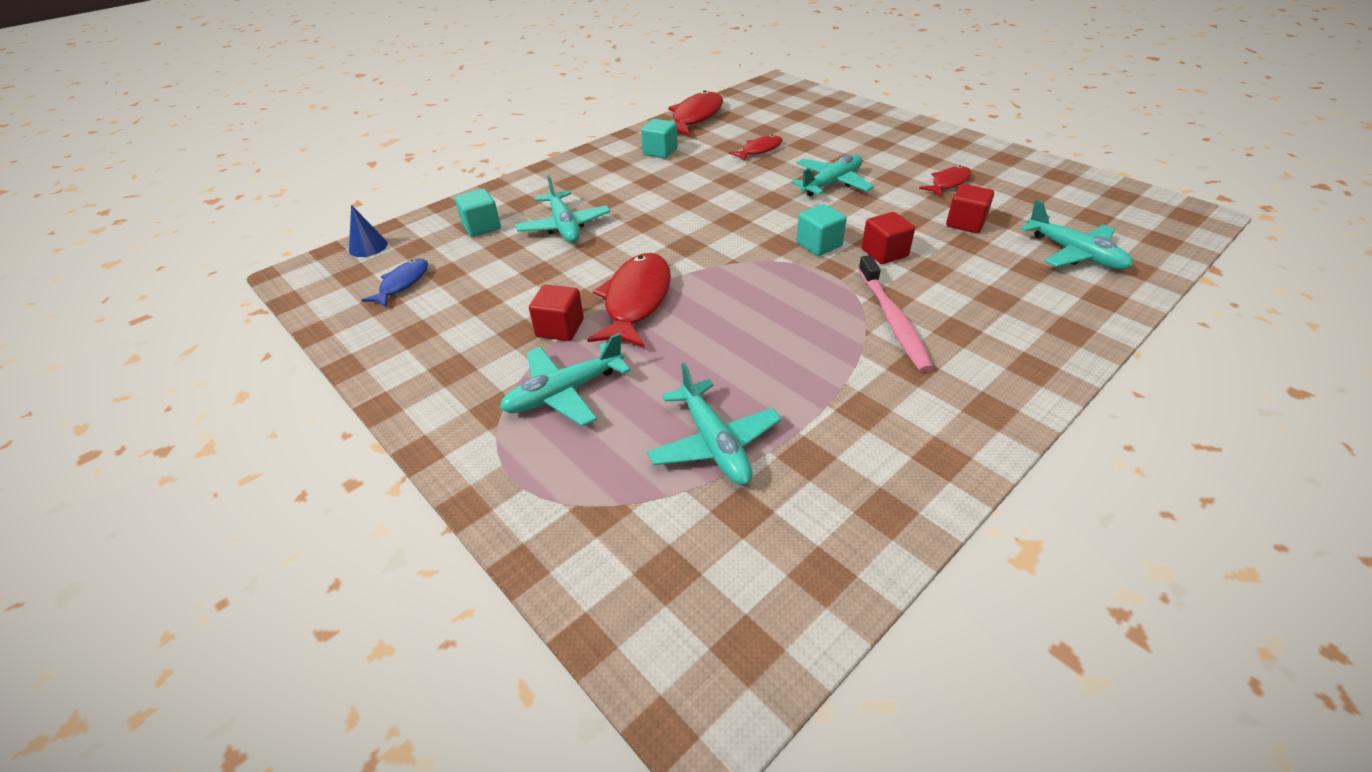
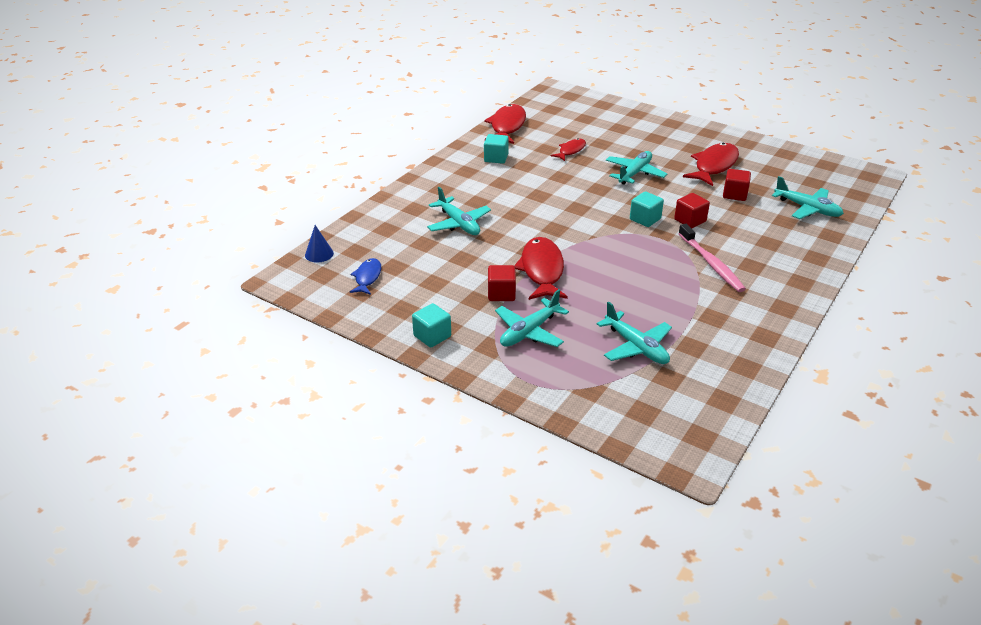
camera: 15 degrees left, 5 degrees down
turquoise cube [455,189,501,237] -> turquoise cube moved to [412,303,451,348]
red fish [919,166,972,197] -> red fish [683,143,739,186], size x1.77

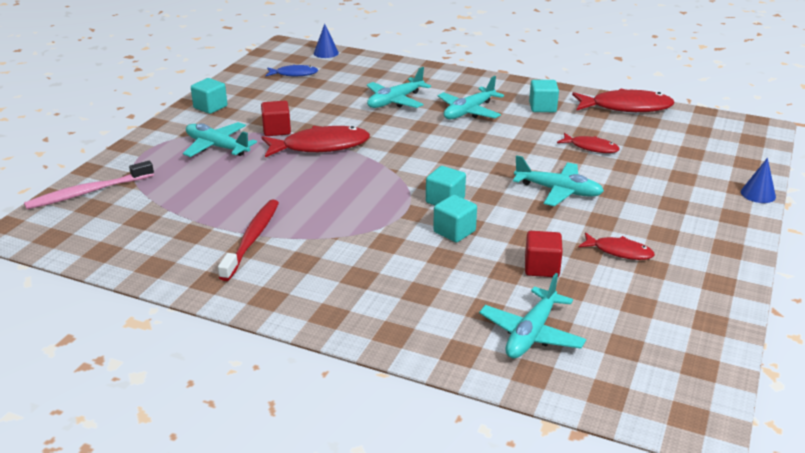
camera: 80 degrees right, 5 degrees down
turquoise plane [597,301,672,364] -> turquoise plane moved to [438,76,504,119]
red cube [674,193,710,228] -> turquoise cube [433,195,477,243]
pink toothbrush [678,224,746,292] -> pink toothbrush moved to [24,161,154,209]
red fish [683,143,739,186] -> red fish [578,232,655,260], size x0.56
none -> red toothbrush [218,200,279,281]
none -> blue cone [741,158,776,203]

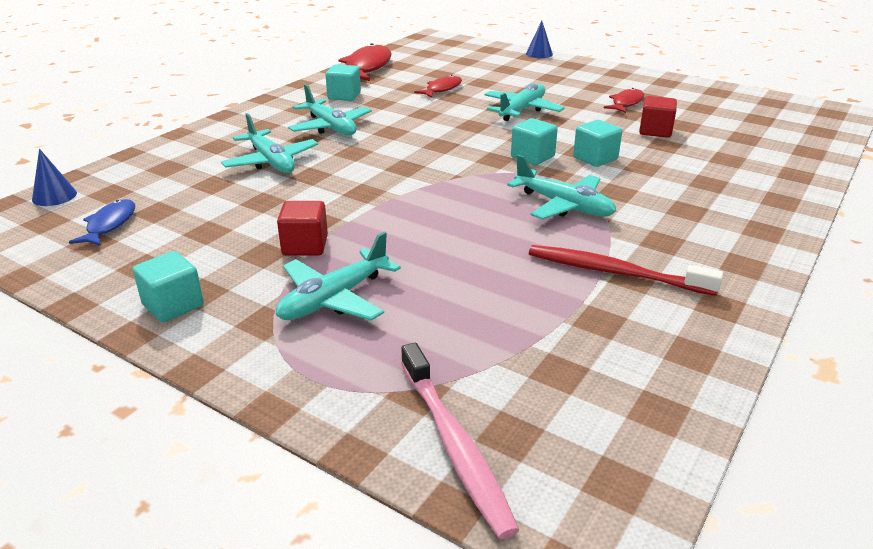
camera: 80 degrees left, 0 degrees up
red fish [262,126,370,157] -> none
turquoise plane [479,273,586,359] -> turquoise plane moved to [507,155,616,220]

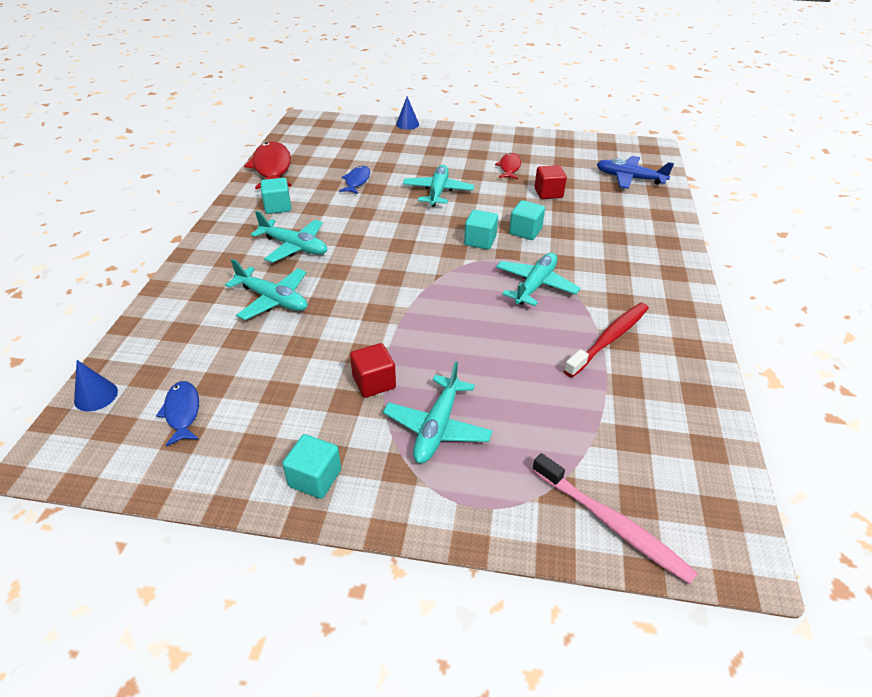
camera: 25 degrees left, 10 degrees up
red fish [414,75,462,97] -> blue fish [339,166,370,194]
turquoise plane [507,155,616,220] -> turquoise plane turned 75 degrees counterclockwise [496,253,580,306]
red toothbrush [529,245,723,296] -> red toothbrush turned 135 degrees clockwise [564,303,649,377]
none -> blue plane [597,156,674,189]

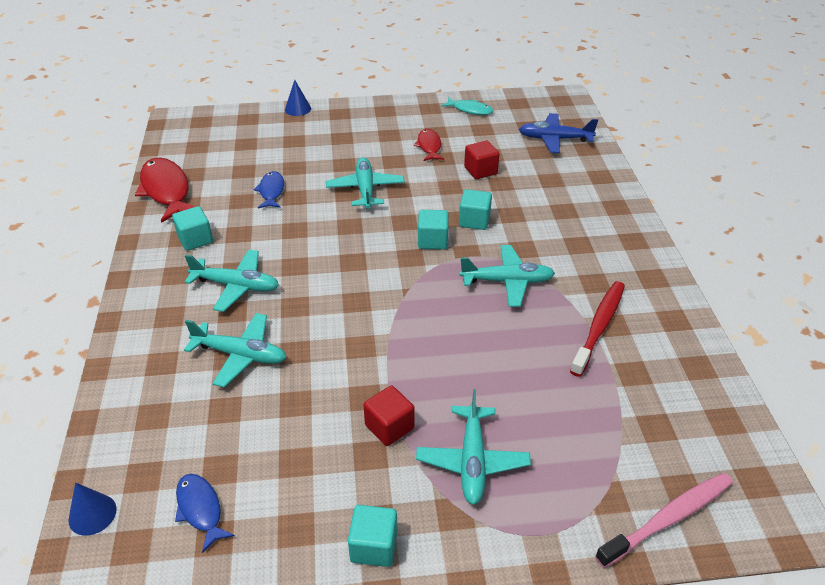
camera: 15 degrees left, 0 degrees up
turquoise plane [496,253,580,306] -> turquoise plane turned 75 degrees clockwise [460,245,555,307]
pink toothbrush [532,453,698,584] -> pink toothbrush turned 60 degrees counterclockwise [595,473,733,568]
none -> turquoise fish [441,97,493,115]

